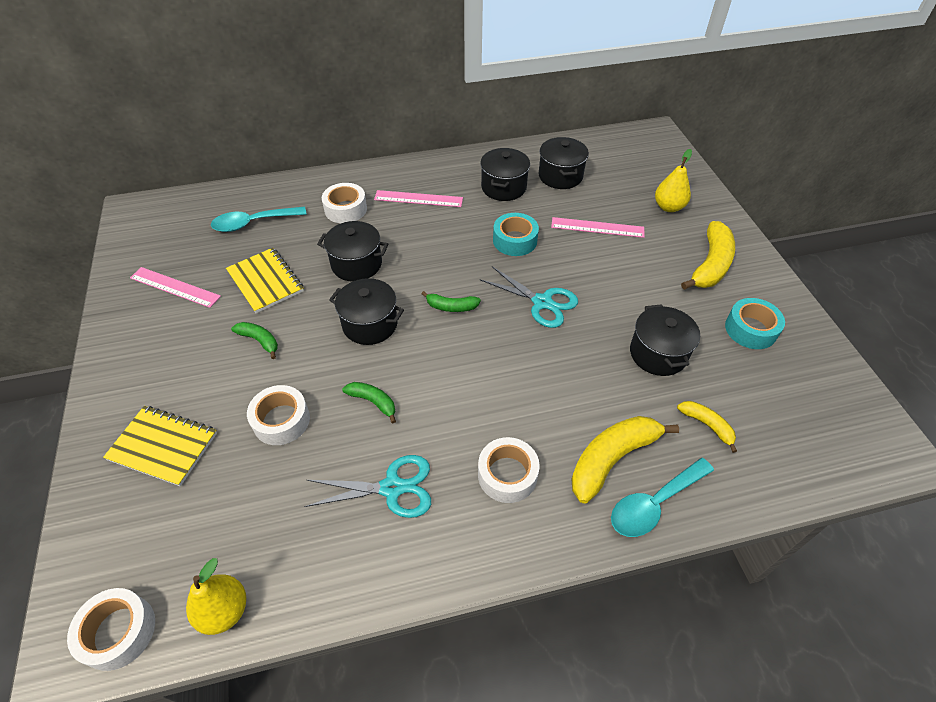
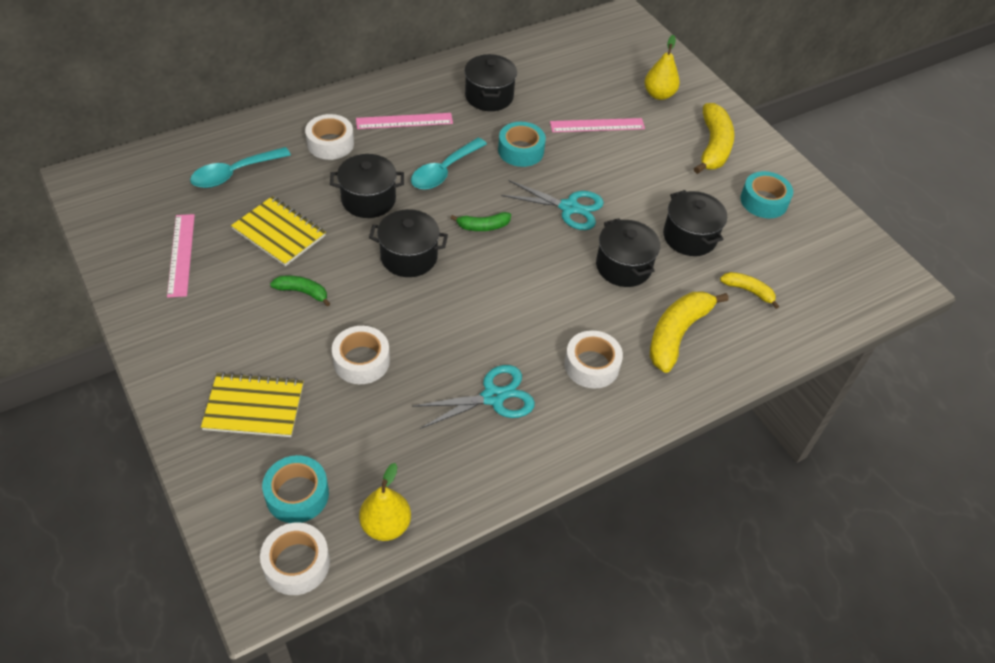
camera: 20 degrees left, 0 degrees up
pink ruler [130,267,221,308] -> pink ruler turned 75 degrees clockwise [167,214,195,298]
green banana [342,382,396,423] -> none
black pot [539,137,589,189] -> black pot moved to [596,218,660,287]
turquoise spoon [611,458,714,537] -> turquoise spoon moved to [411,138,487,190]
none -> turquoise tape [262,455,329,523]

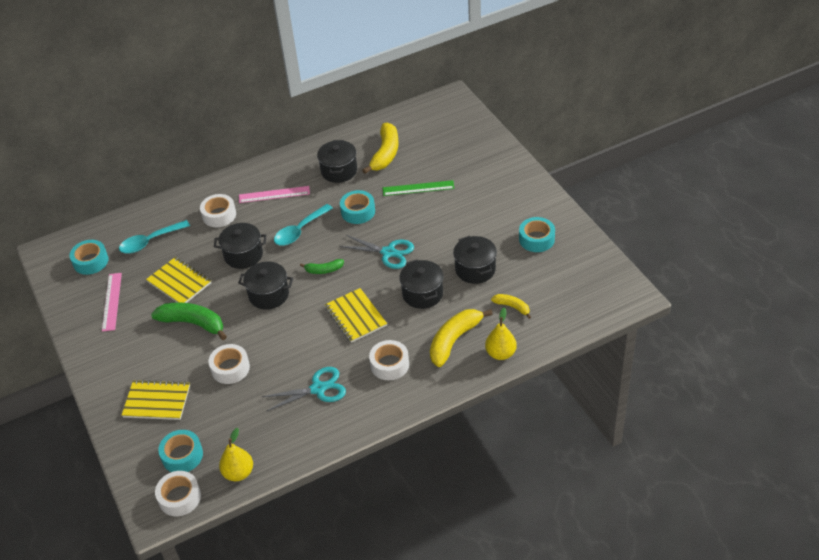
camera: 10 degrees right, 5 degrees down
green banana [270,275,330,307] -> green banana [151,302,227,340], size x1.86
pink ruler [550,118,645,132] -> green ruler [383,180,455,196]
yellow pear [644,35,680,100] -> yellow pear moved to [485,308,517,360]
yellow banana [694,103,734,174] -> yellow banana moved to [362,123,398,174]
none -> turquoise tape [70,240,109,275]
none -> yellow notebook [325,288,387,343]

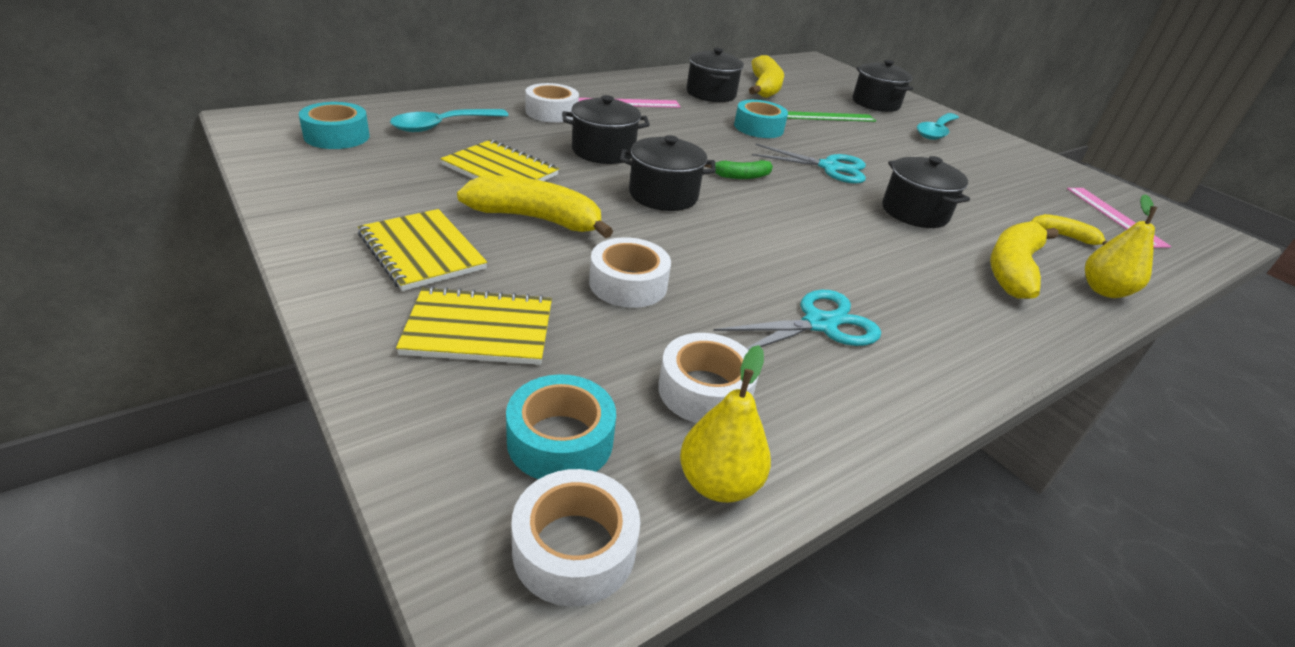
camera: 15 degrees left, 10 degrees down
pink ruler [102,273,122,332] -> pink ruler moved to [1067,188,1171,248]
green banana [151,302,227,340] -> yellow banana [457,175,613,238]
turquoise spoon [274,204,333,246] -> turquoise spoon moved to [917,113,959,140]
yellow notebook [325,288,387,343] -> yellow notebook moved to [358,209,487,291]
white tape [369,340,409,380] -> white tape moved to [658,333,759,423]
black pot [453,235,497,284] -> black pot moved to [853,60,913,112]
turquoise tape [519,217,555,252] -> none

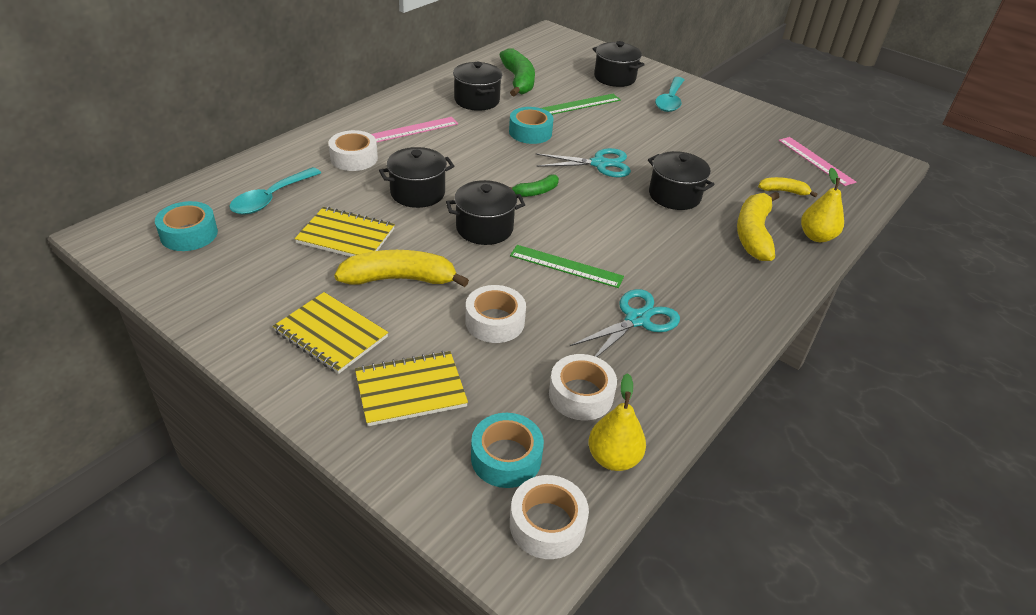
camera: 15 degrees left, 5 degrees up
yellow banana [749,55,784,98] -> green banana [499,48,535,96]
none -> green ruler [510,245,624,288]

